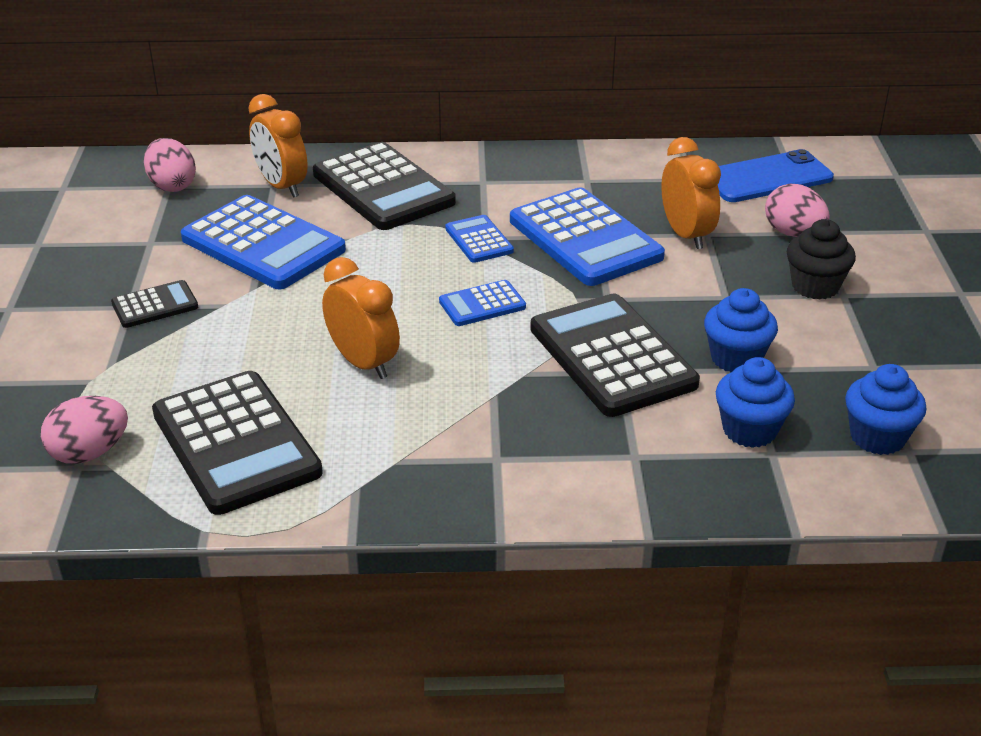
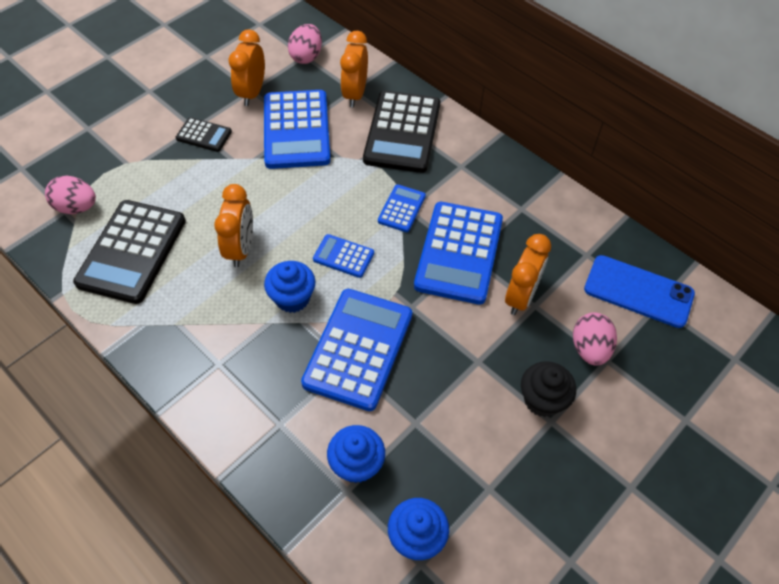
camera: 45 degrees right, 20 degrees up
black calculator [530,293,700,417] -> blue calculator [301,289,412,411]
blue cupcake [704,288,778,372] -> blue cupcake moved to [264,261,315,313]
none -> orange clock [229,29,265,106]

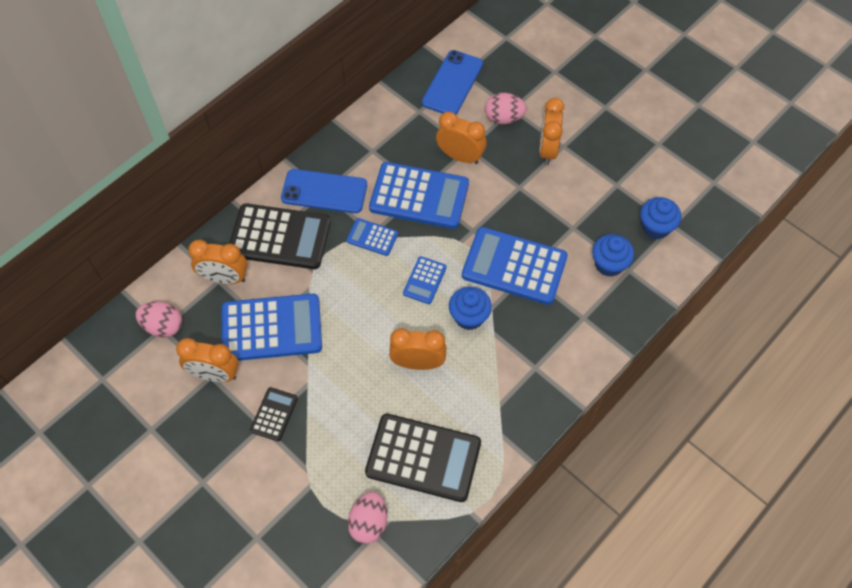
camera: 90 degrees left, 5 degrees up
black cupcake [521,361,576,417] -> orange clock [539,98,564,165]
none -> blue phone [281,169,367,213]

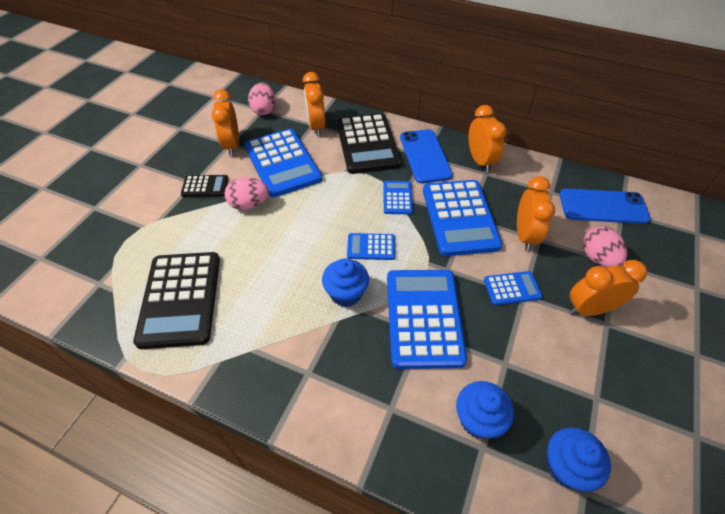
camera: 70 degrees right, 10 degrees down
pink egg [348,492,387,544] -> pink egg moved to [225,177,269,210]
orange clock [389,328,446,370] -> orange clock moved to [469,105,507,172]
none -> blue calculator [484,271,542,305]

